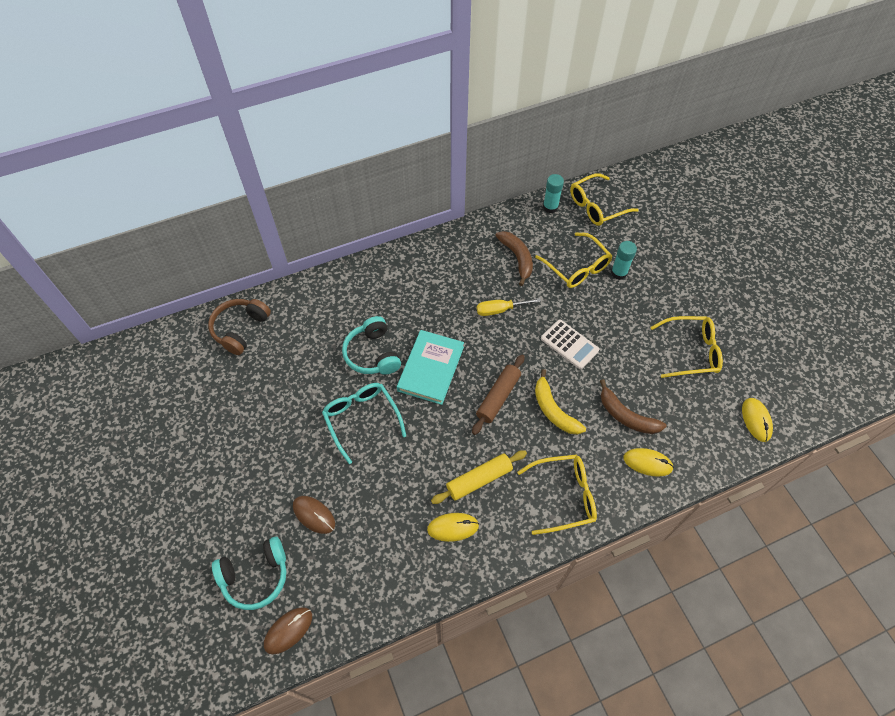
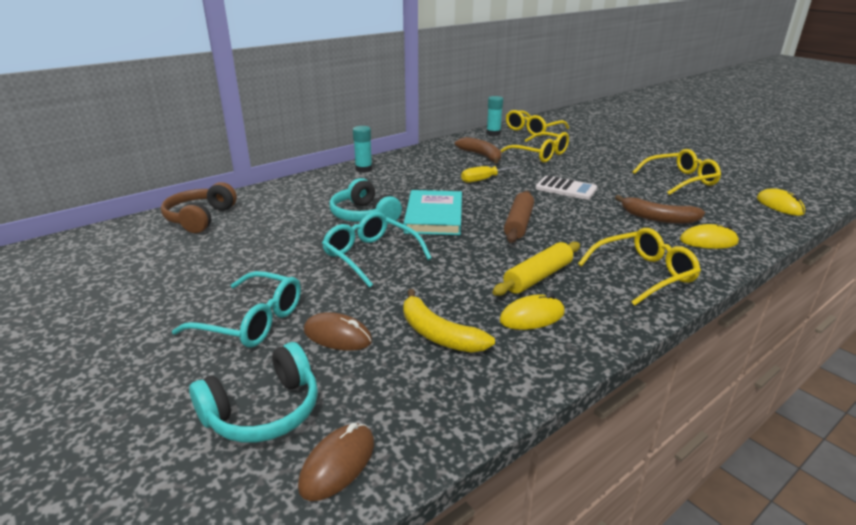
camera: 15 degrees left, 30 degrees down
yellow banana [535,369,586,435] -> yellow banana moved to [403,289,495,353]
turquoise glue stick [611,241,637,280] -> turquoise glue stick moved to [353,126,372,173]
none -> turquoise glasses [172,271,301,348]

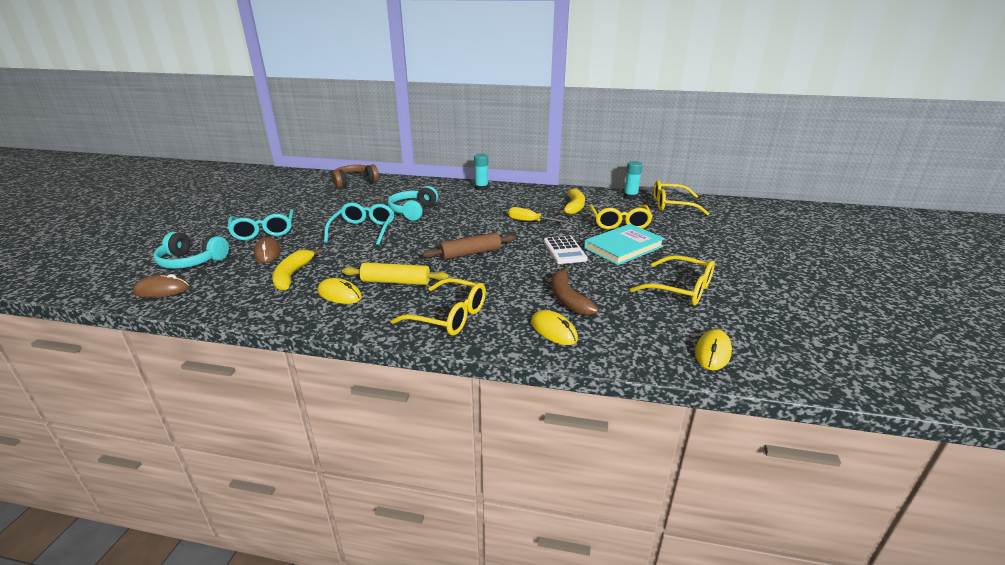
camera: 50 degrees right, 0 degrees up
turquoise book [403,190,462,235] -> turquoise book moved to [584,224,665,265]
brown banana [455,137,502,164] -> yellow banana [558,188,585,215]

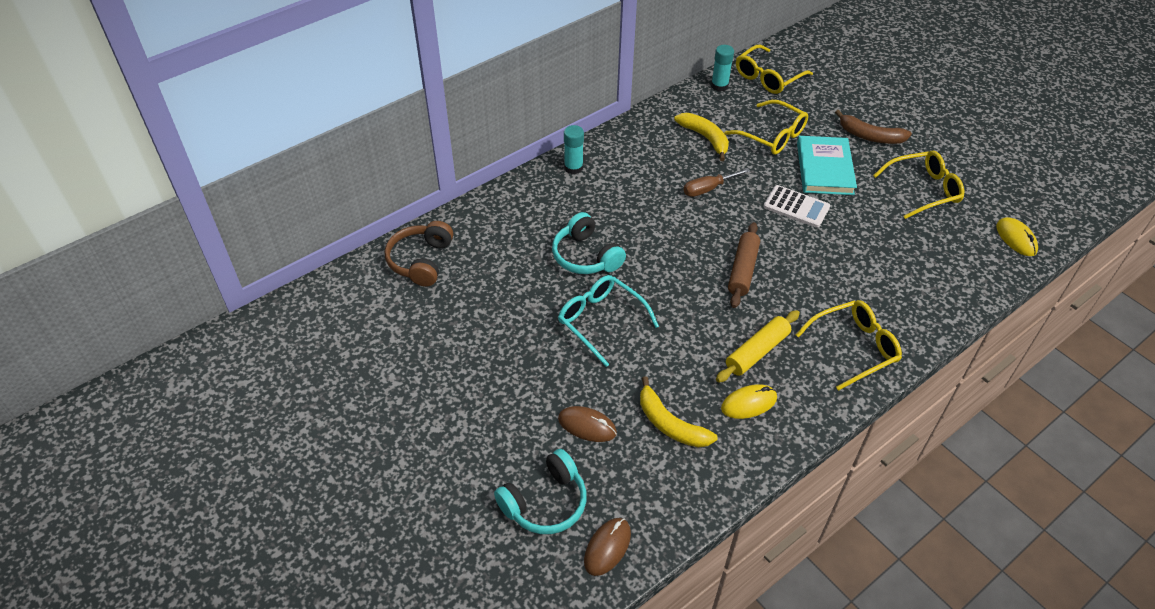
camera: 50 degrees left, 20 degrees up
turquoise glasses [227,209,294,240] -> none
yellow screwdriver [508,207,566,223] -> brown screwdriver [684,168,750,197]
yellow mouse [531,310,578,345] -> none
brown banana [551,267,598,315] -> brown banana moved to [835,110,912,144]

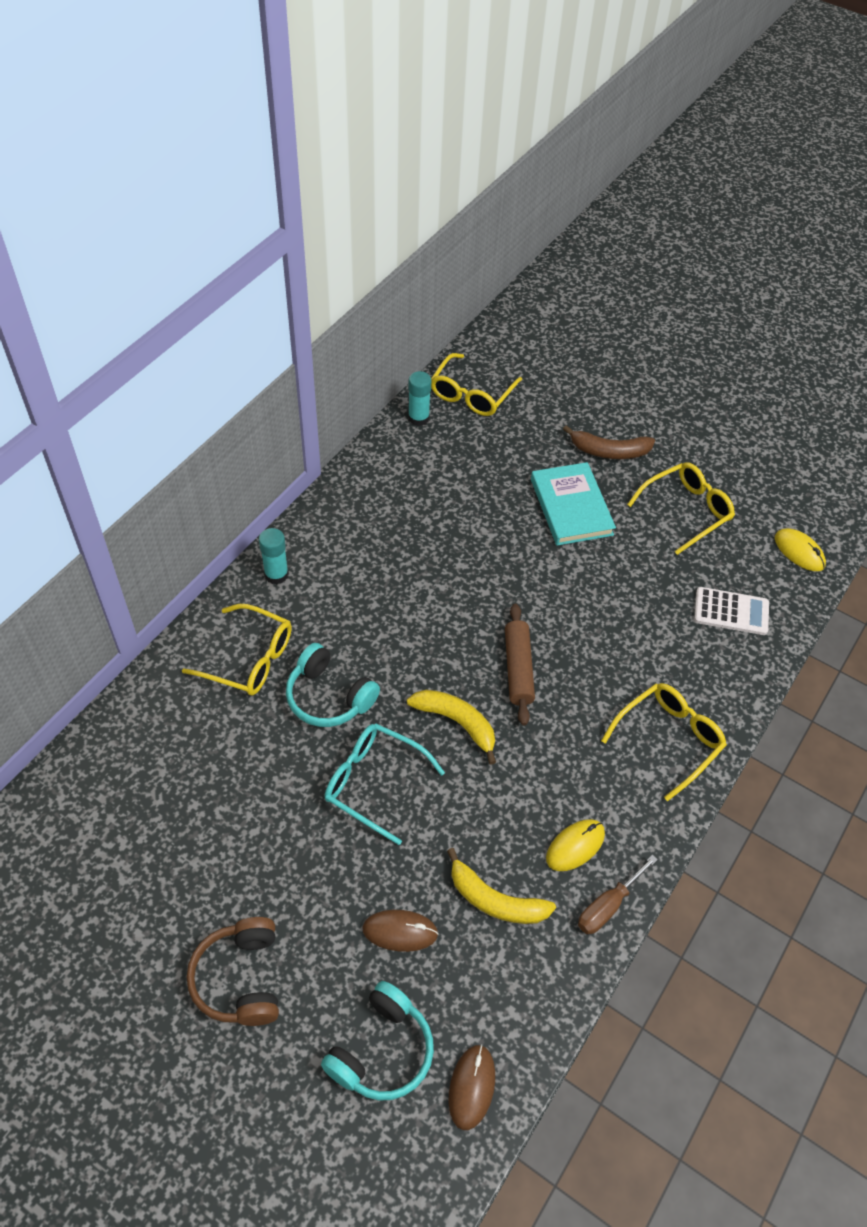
camera: 20 degrees left, 5 degrees up
brown headphones [385,221,453,287] -> brown headphones moved to [187,917,279,1026]
yellow banana [674,113,729,161] -> yellow banana moved to [407,690,496,765]
brown screwdriver [684,168,750,197] -> brown screwdriver moved to [578,855,658,934]
yellow rolling pin [716,310,800,383] -> none
yellow glasses [724,100,808,155] -> yellow glasses moved to [182,604,292,695]
white calculator [763,185,830,228] -> white calculator moved to [694,587,769,635]

